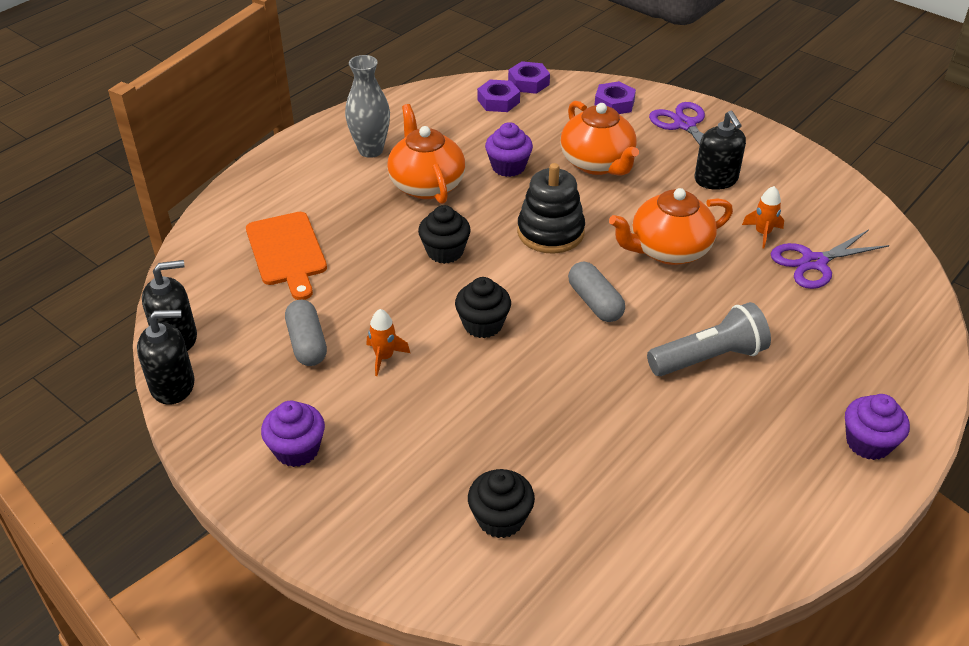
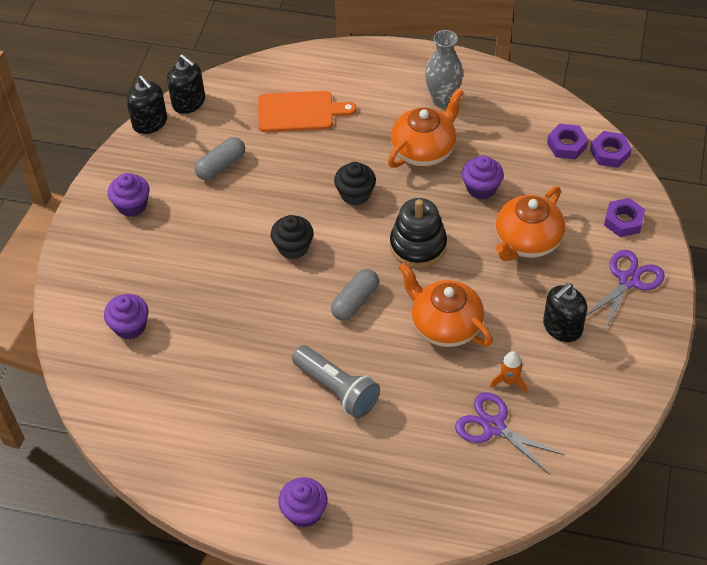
camera: 65 degrees right, 10 degrees up
orange cutting board [246,212,327,300] -> orange cutting board turned 135 degrees counterclockwise [258,91,357,132]
orange rocket [367,309,410,376] -> none
black cupcake [468,469,535,538] -> purple cupcake [104,294,149,339]

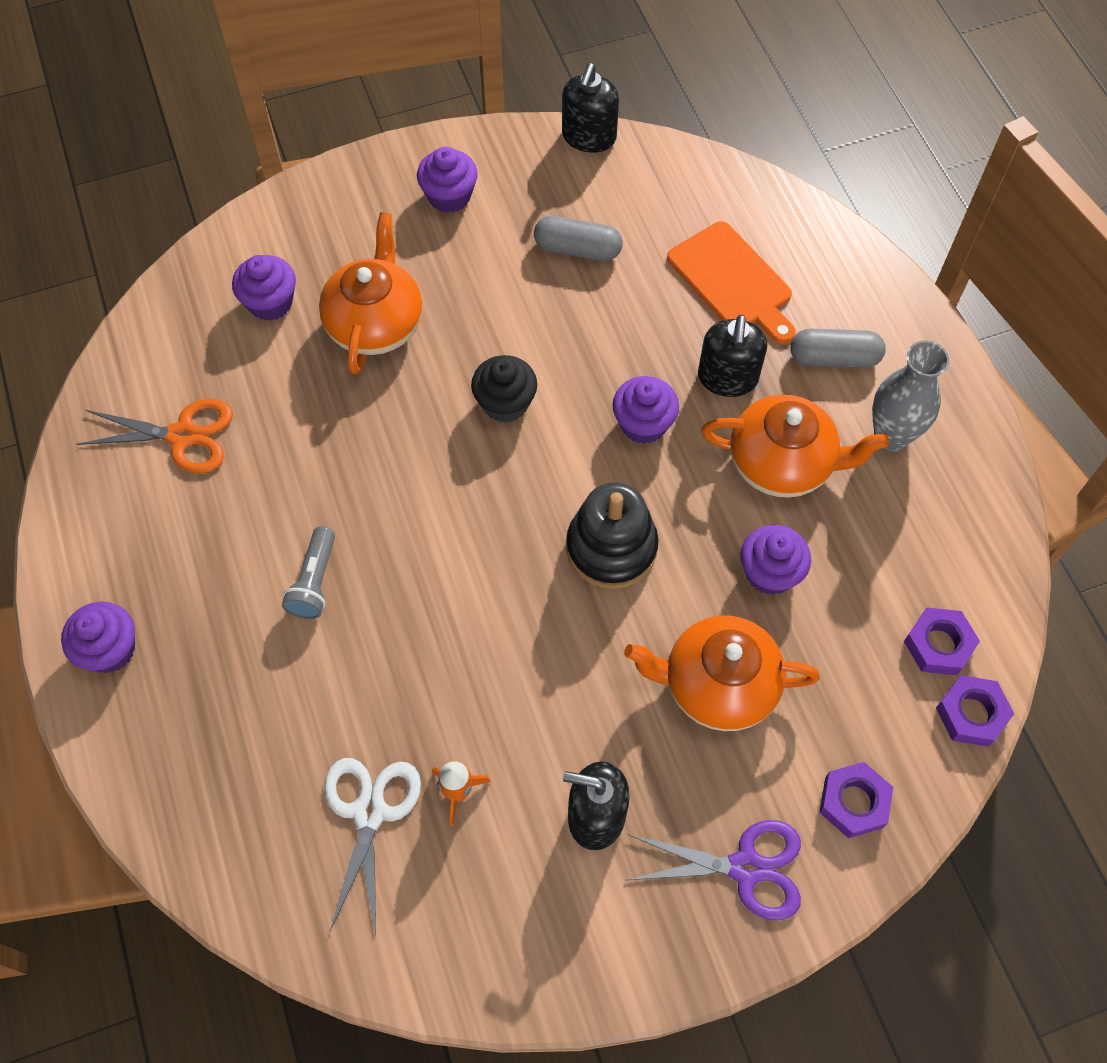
camera: 55 degrees right, 10 degrees up
black soap dispenser [167,54,205,114] -> black soap dispenser moved to [698,314,767,397]
grey flashlight [292,345,380,418] -> grey flashlight [282,526,335,619], size x0.65
grey capsule [331,269,379,321] -> grey capsule moved to [790,329,886,368]
black cupcake [334,162,376,206] -> purple cupcake [612,376,679,444]
orange teapot [399,262,493,347] -> orange teapot moved to [319,212,423,374]
purple scissors [455,392,564,475] -> white scissors [324,758,421,934]
none -> orange scissors [77,399,233,474]

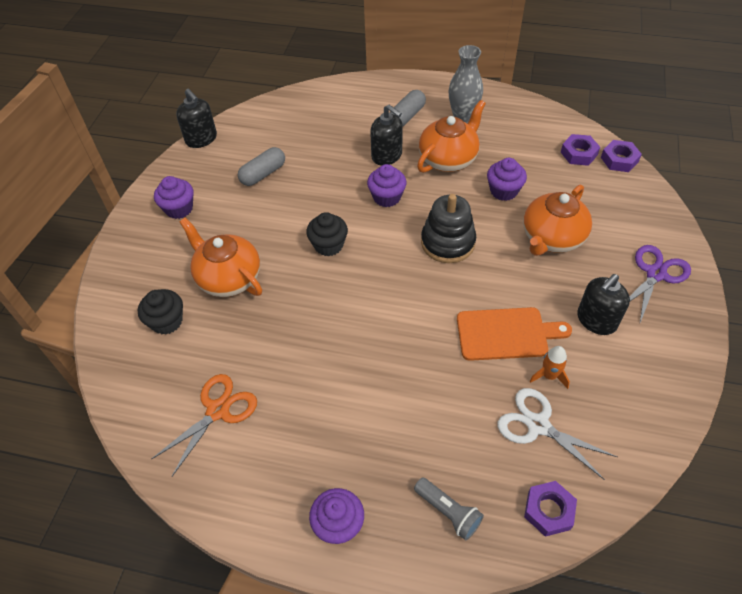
camera: 55 degrees left, 10 degrees down
purple cupcake [232,255,296,321] -> black cupcake [138,289,183,335]
grey flashlight [282,526,335,619] -> grey flashlight moved to [414,477,484,540]
orange cutting board [667,221,796,344] -> orange cutting board moved to [457,307,572,361]
purple nut [819,762,893,838] -> purple nut moved to [524,481,577,537]

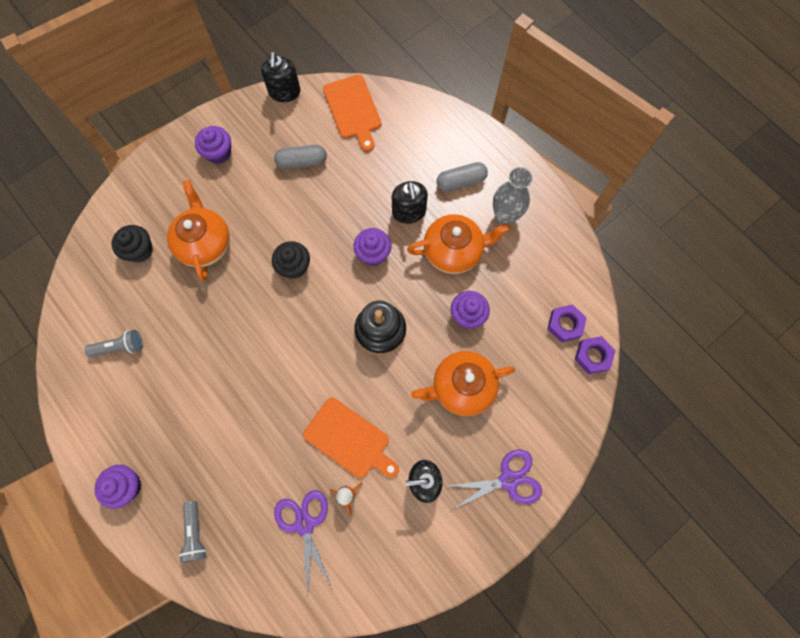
camera: 35 degrees right, 20 degrees up
orange scissors [151,374,257,476] -> grey flashlight [85,330,143,357]
white scissors [497,388,617,480] -> purple scissors [274,490,333,596]
purple nut [524,481,577,537] -> none
none -> orange cutting board [323,75,381,152]

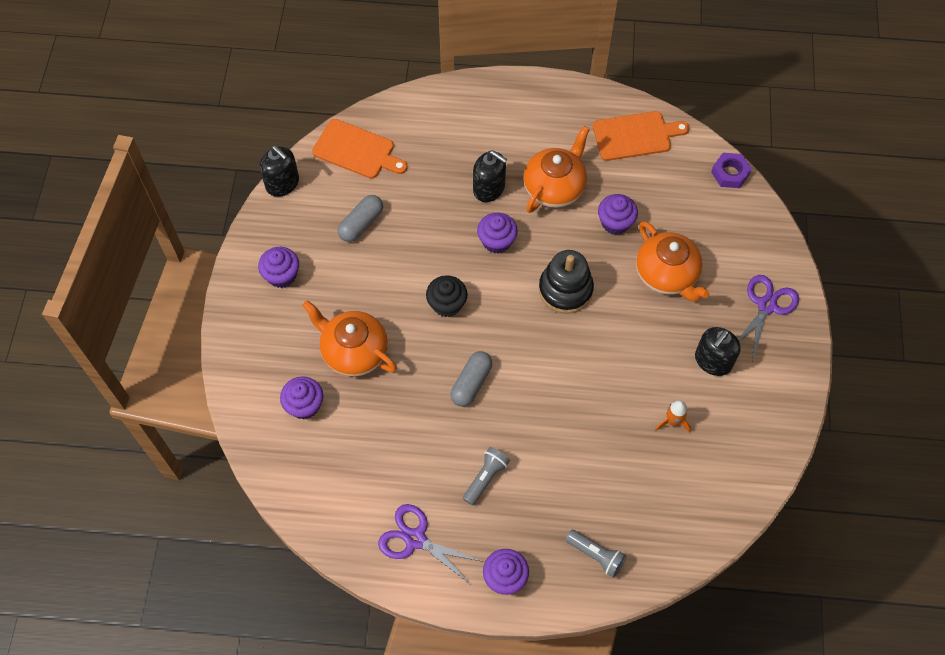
camera: 45 degrees left, 10 degrees down
grey flashlight [85,330,143,357] -> grey flashlight moved to [463,447,510,505]
black cupcake [112,225,153,263] -> purple cupcake [280,376,324,419]
purple scissors [274,490,333,596] -> purple scissors moved to [378,504,484,584]
orange cutting board [303,398,399,478] -> orange cutting board moved to [593,111,690,161]
orange teapot [411,351,515,416] -> orange teapot turned 60 degrees counterclockwise [636,221,709,302]
grey capsule [436,162,488,192] -> grey capsule moved to [451,351,492,407]
grey vase [493,167,533,225] -> none
purple nut [548,304,587,342] -> none

